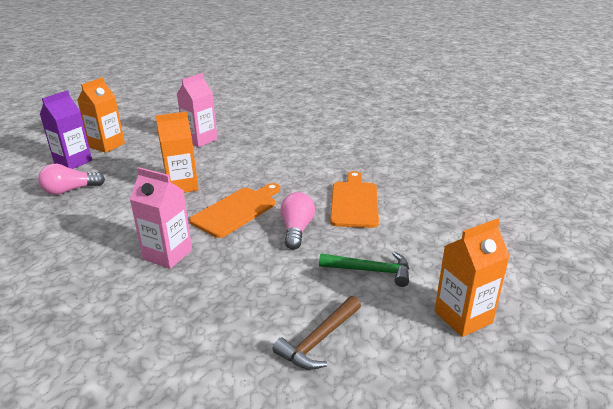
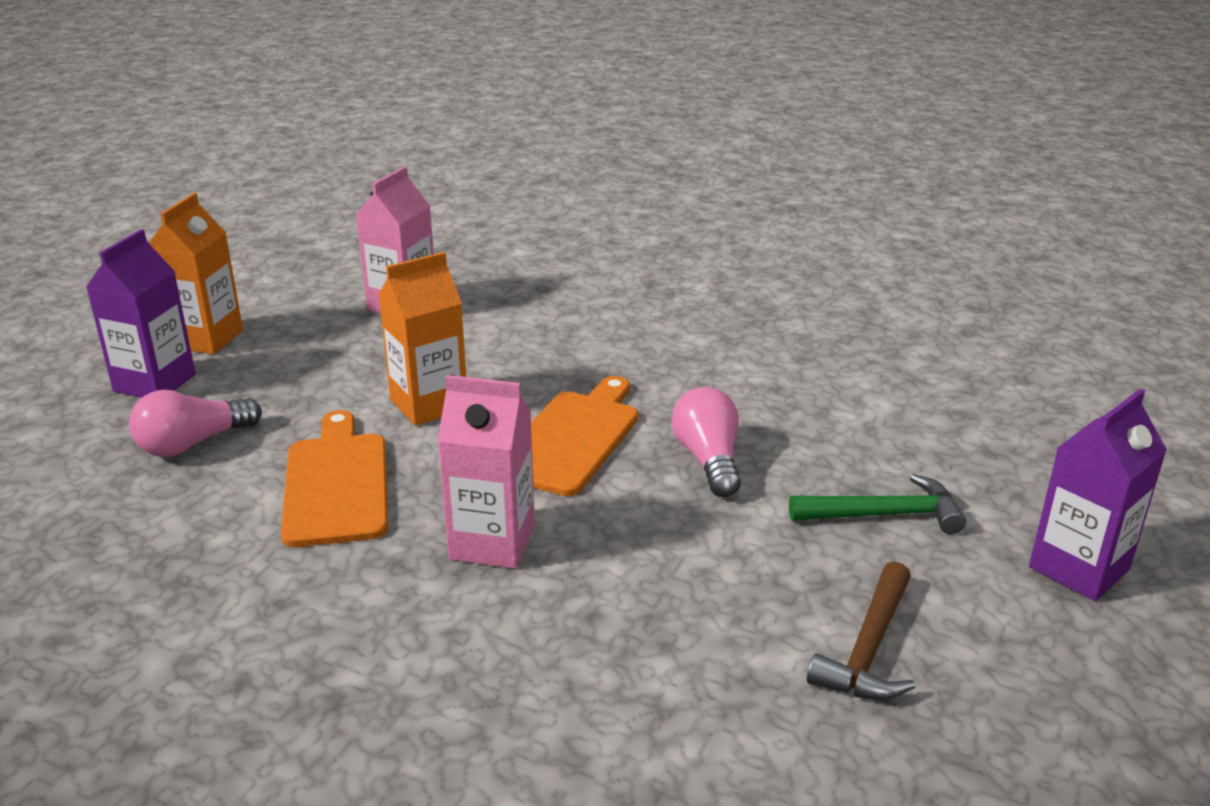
camera: 15 degrees left, 0 degrees up
orange cutting board [330,171,379,228] -> orange cutting board moved to [281,410,388,547]
orange carton [434,218,510,337] -> purple carton [1029,388,1167,601]

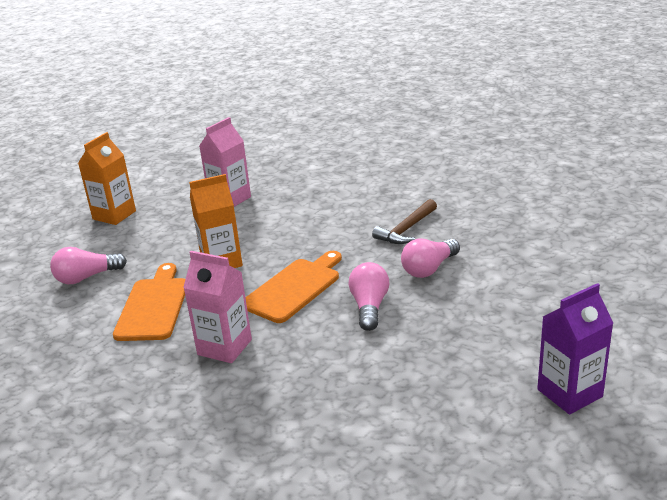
camera: 15 degrees right, 0 degrees up
purple carton [86,229,196,398] -> none
green hammer [789,474,966,534] -> none
brown hammer [807,561,916,700] -> brown hammer moved to [372,199,437,244]
none -> pink light bulb [401,239,460,278]

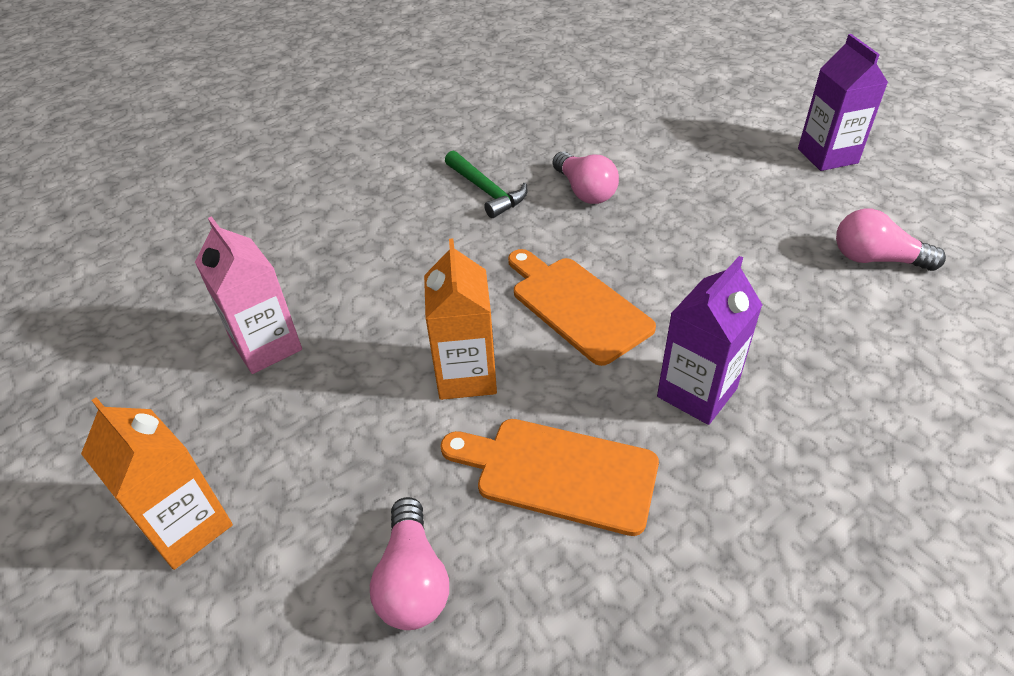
camera: 75 degrees left, 15 degrees up
pink carton [183,251,252,363] -> purple carton [657,256,762,425]
pink light bulb [348,262,389,331] -> pink light bulb moved to [836,209,946,271]
brown hammer [372,199,437,244] -> green hammer [445,151,528,218]

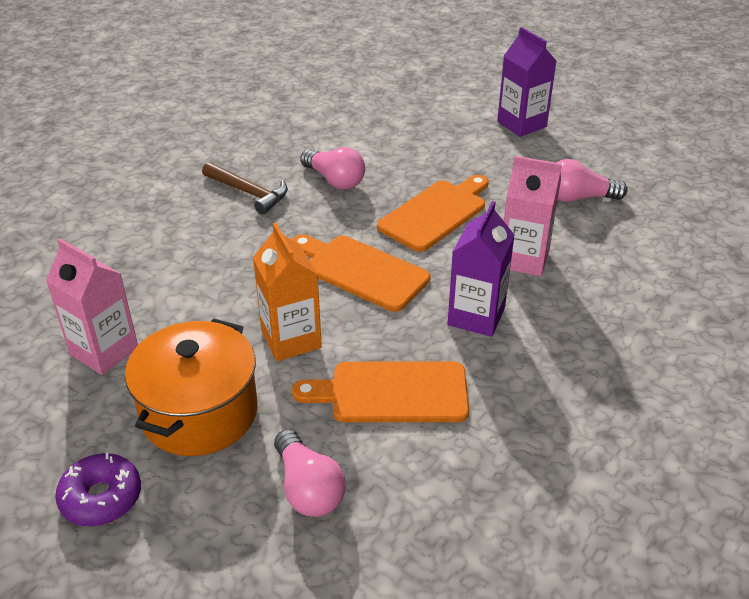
camera: 20 degrees left, 5 degrees down
orange carton [81,397,233,570] -> purple donut [55,453,141,526]
green hammer [445,151,528,218] -> brown hammer [202,162,288,214]
none -> orange pot [125,319,258,456]
none -> orange cutting board [377,175,489,252]
none -> pink carton [504,156,562,276]

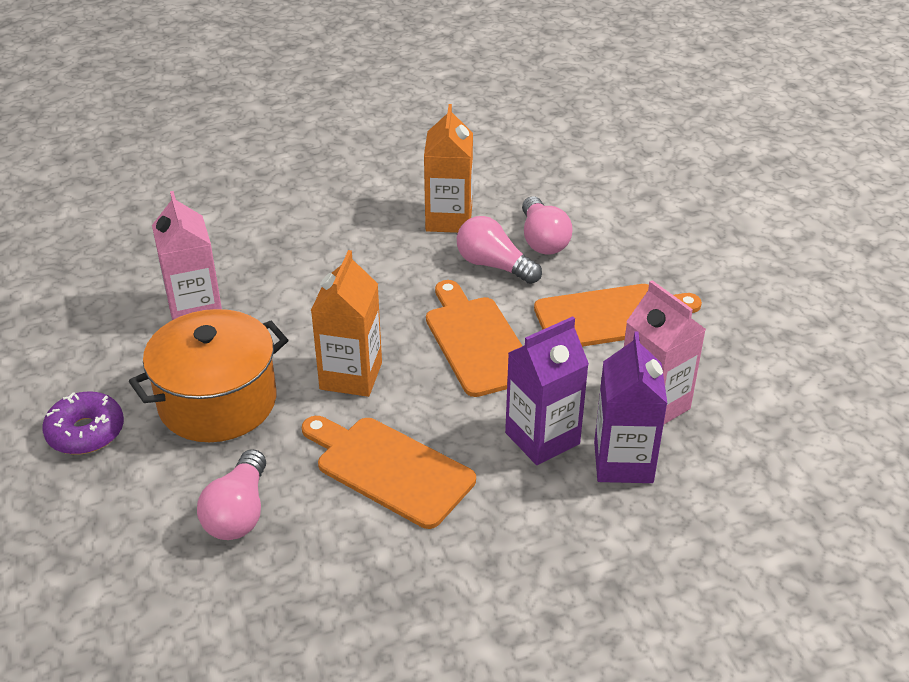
camera: 35 degrees right, 0 degrees up
brown hammer [202,162,288,214] -> orange carton [424,104,473,233]
purple carton [497,27,557,137] -> purple carton moved to [594,332,668,483]
pink light bulb [556,159,628,202] -> pink light bulb moved to [457,216,542,284]

